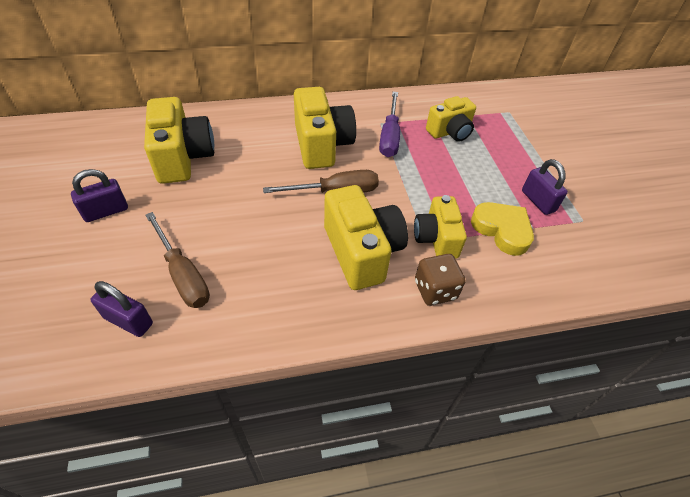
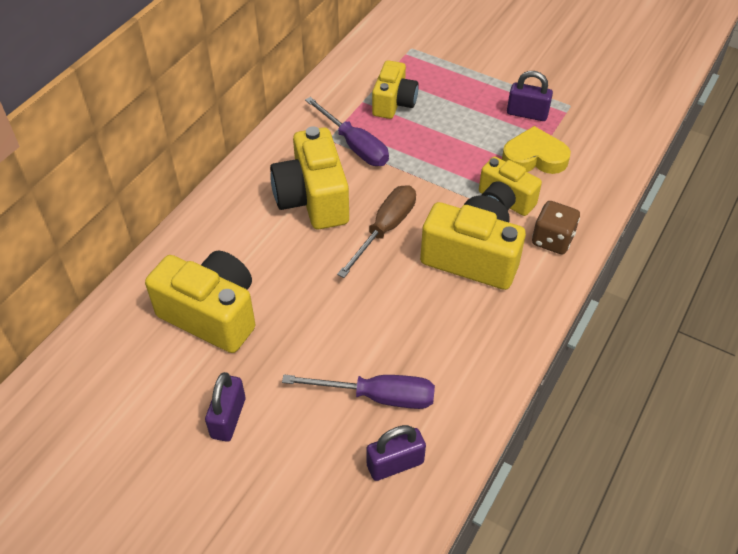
camera: 45 degrees left, 0 degrees up
brown screwdriver [145,212,210,308] -> purple screwdriver [282,375,435,409]
yellow camera [294,87,356,169] -> yellow camera turned 135 degrees counterclockwise [270,126,349,229]

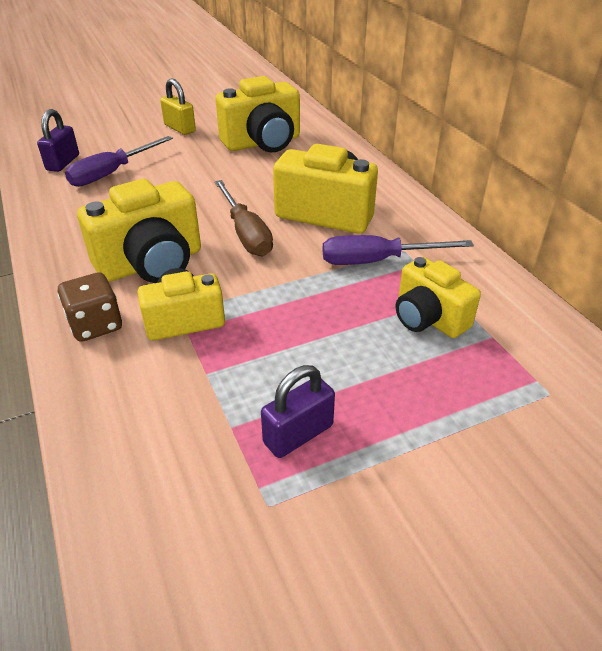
camera: 125 degrees right, 10 degrees down
purple padlock [205,372,245,442] -> yellow padlock [160,79,196,135]
yellow heart [502,126,571,174] -> none

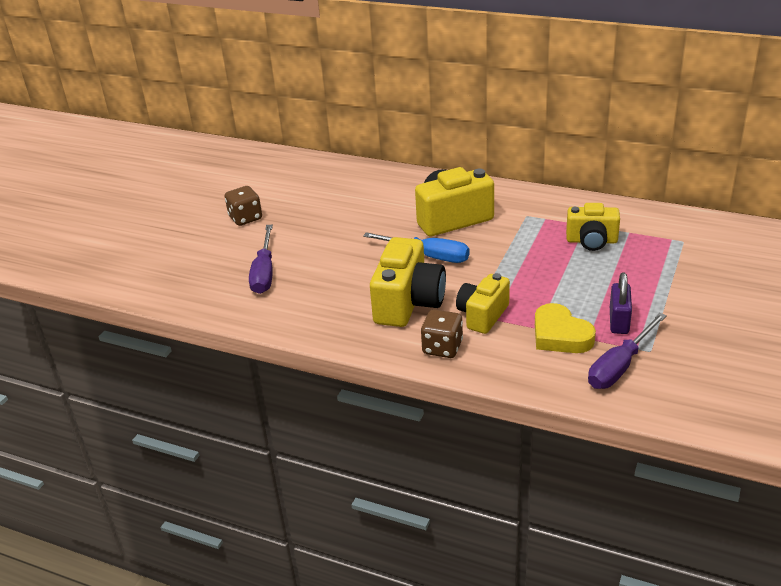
camera: 40 degrees left, 5 degrees down
purple padlock [37,109,79,172] -> none
yellow padlock [160,79,196,135] -> brown dice [225,186,262,226]
brown screwdriver [214,180,273,256] -> blue screwdriver [363,232,470,263]
yellow camera [215,76,300,152] -> none
purple screwdriver [323,235,474,265] -> purple screwdriver moved to [588,313,667,389]
none -> yellow heart [535,303,596,353]

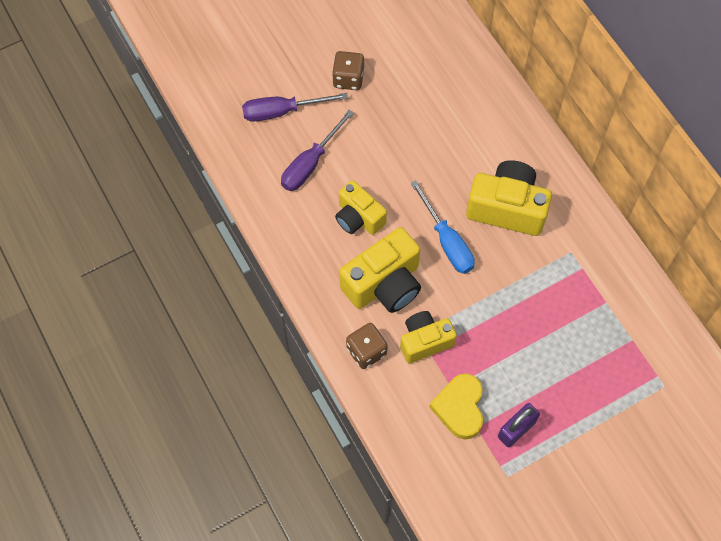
camera: 35 degrees right, 30 degrees up
yellow camera [566,203,620,251] -> yellow camera moved to [335,180,387,235]
purple screwdriver [588,313,667,389] -> purple screwdriver moved to [242,93,348,122]

